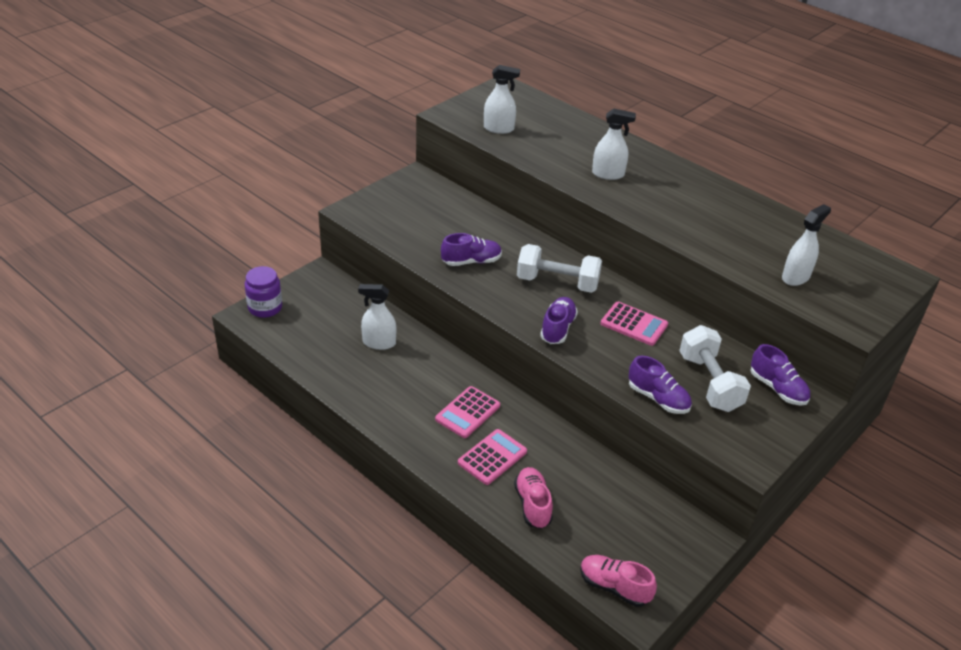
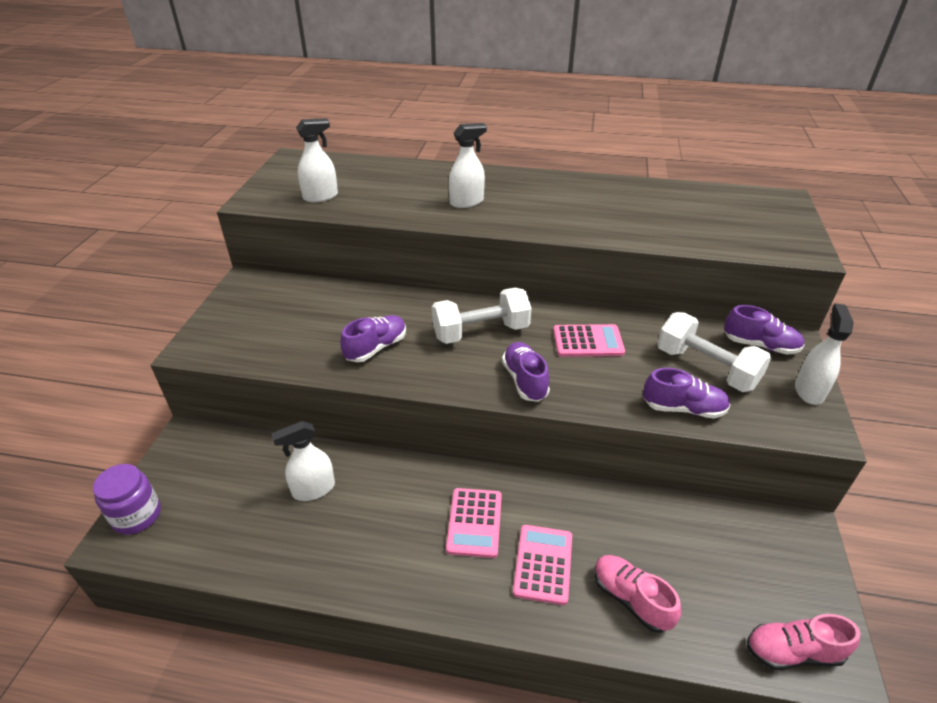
camera: 30 degrees left, 0 degrees up
white spray bottle [782,204,831,286] -> white spray bottle moved to [795,303,854,405]

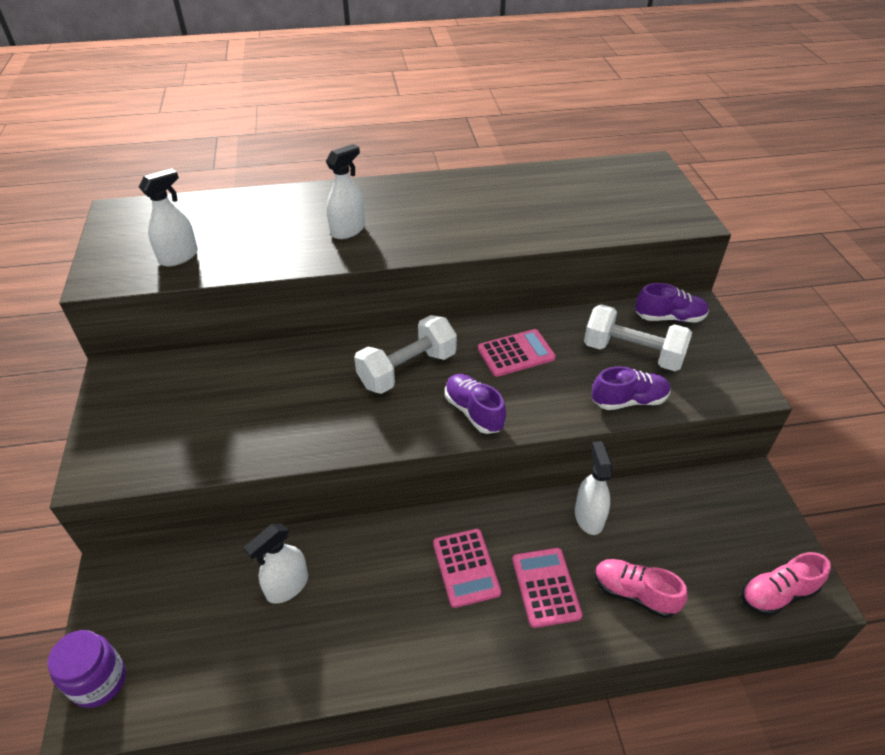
camera: 20 degrees left, 5 degrees up
purple shoe [341,315,406,362] -> none
white spray bottle [795,303,854,405] -> white spray bottle moved to [575,441,613,535]

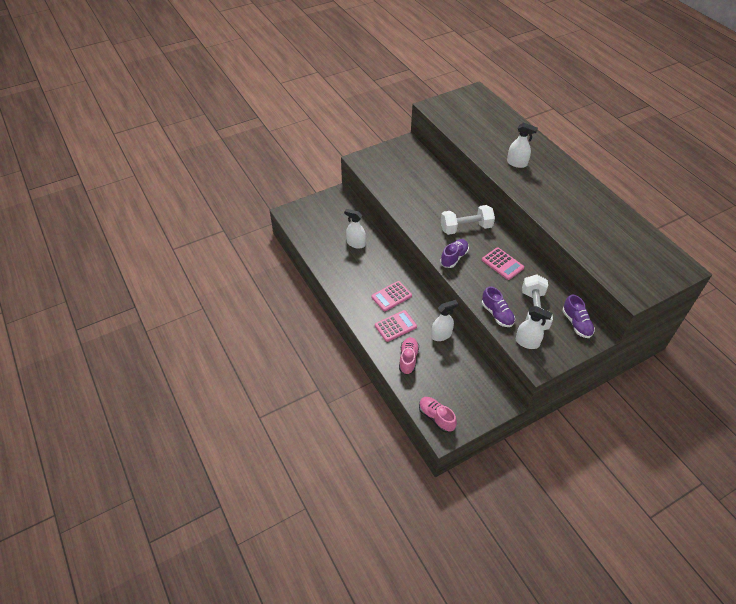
camera: 70 degrees right, 5 degrees up
purple jar [47,630,126,708] -> none
white spray bottle [139,168,198,266] -> white spray bottle moved to [516,306,553,349]
white dumbbell [354,315,457,394] -> white dumbbell turned 45 degrees counterclockwise [441,205,495,235]

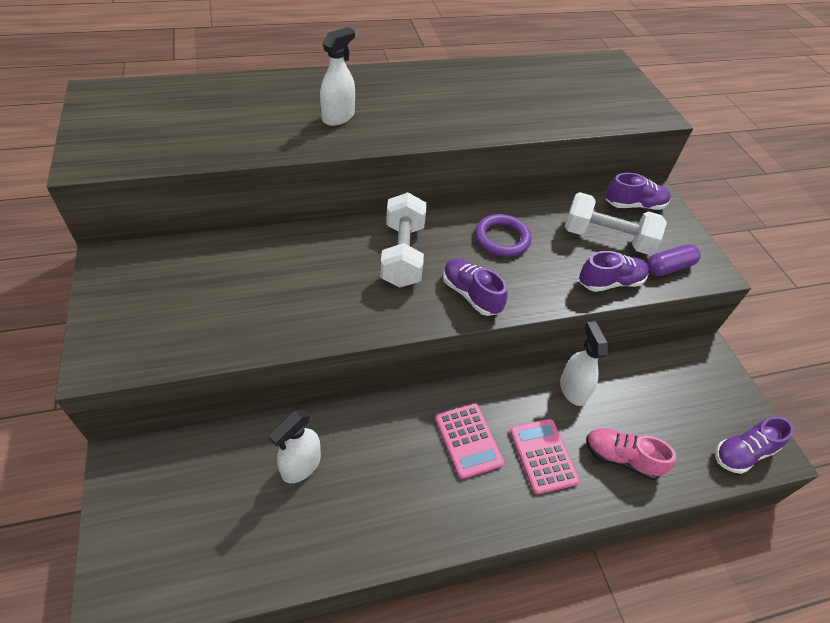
camera: 80 degrees left, 0 degrees up
pink shoe [419,397,457,433] -> purple shoe [715,416,794,474]
pink calculator [482,247,524,280] -> purple ring [475,214,531,257]
white spray bottle [516,306,553,349] -> purple capsule [647,244,701,276]

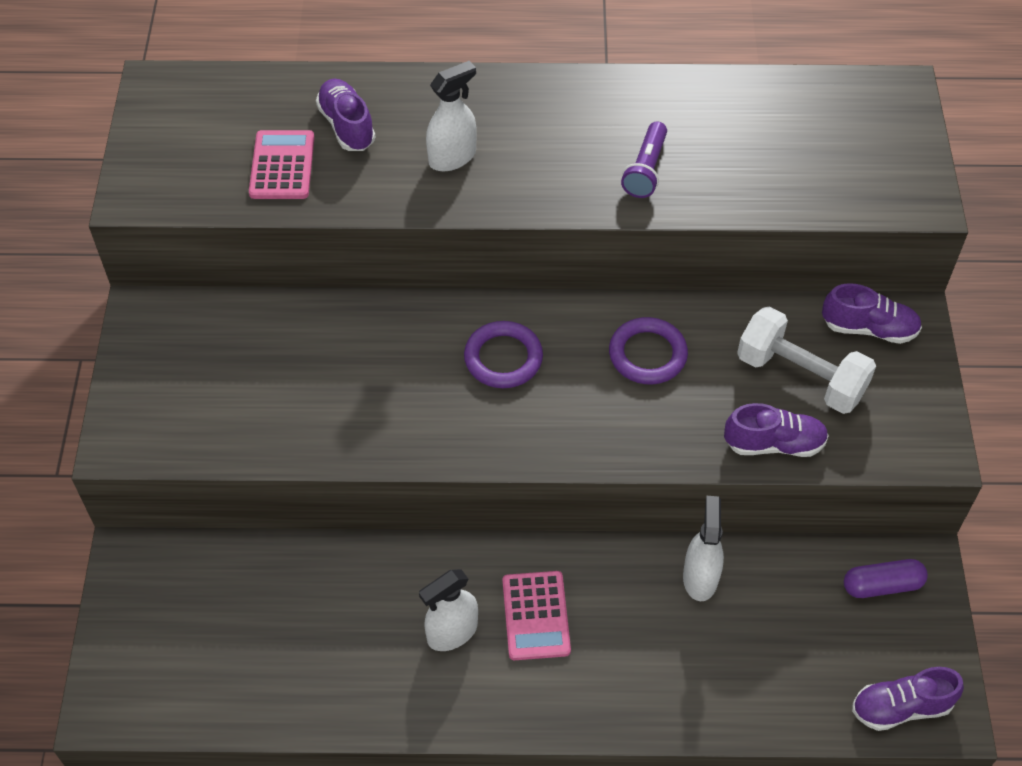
camera: 20 degrees right, 5 degrees up
white spray bottle [268,409,321,483] -> white spray bottle moved to [419,569,478,651]
white dumbbell [380,192,427,287] -> purple ring [464,321,543,388]
purple shoe [443,259,508,316] -> purple shoe moved to [316,79,375,151]
pink calculator [510,419,580,495] -> pink calculator moved to [249,130,315,199]
pink shoe [586,428,676,480] -> none
purple capsule [647,244,701,276] -> purple capsule moved to [844,559,928,598]
none -> purple flashlight [621,121,667,198]

